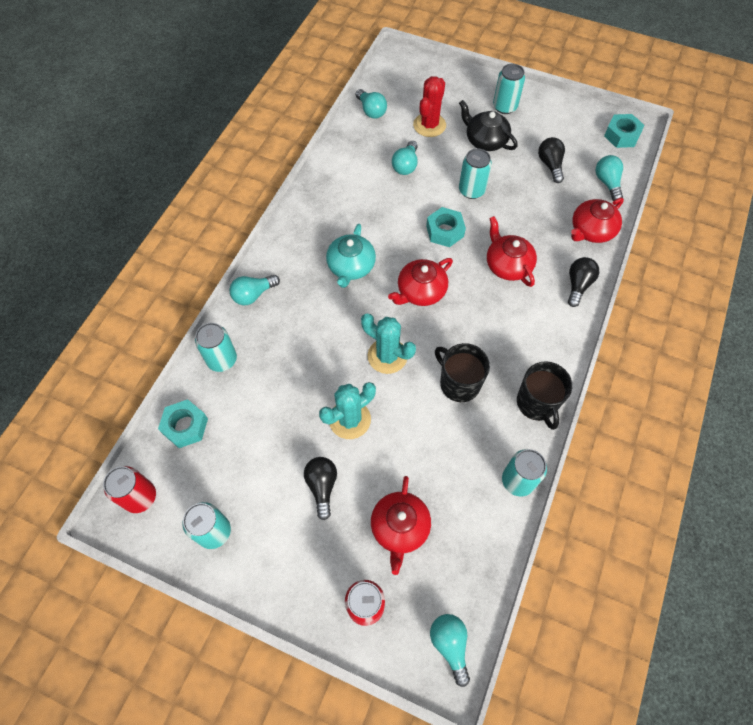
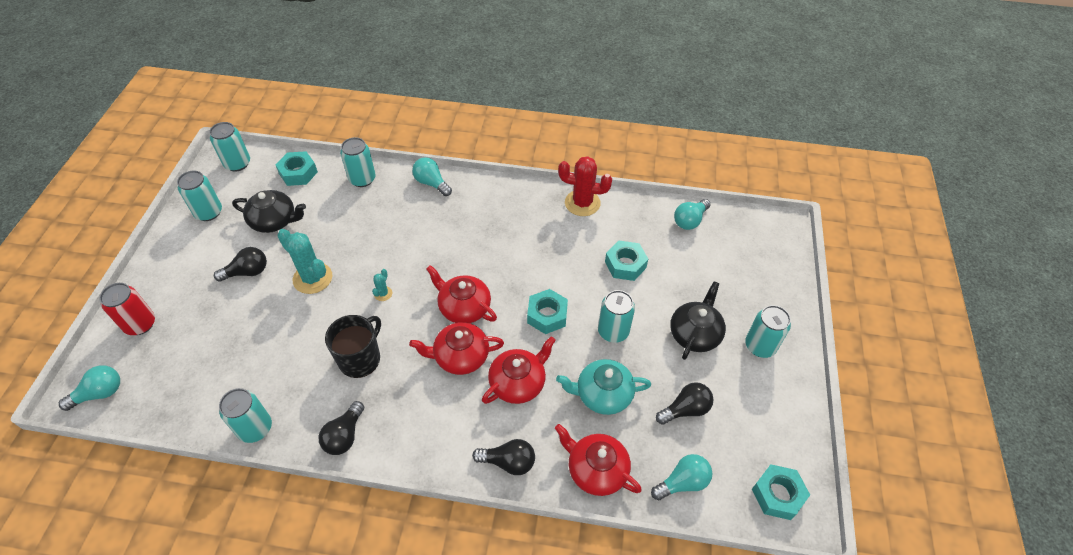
camera: 75 degrees right, 10 degrees down
red can [103,466,156,513] -> turquoise can [210,122,250,171]
turquoise teapot [326,224,376,288] -> turquoise teapot moved to [556,359,651,415]
turquoise cactus [361,313,416,374] -> turquoise cactus [372,269,392,301], size x0.46
red teapot [371,476,431,575] -> red teapot moved to [409,322,504,375]
turquoise light bulb [392,141,418,175] -> turquoise nut [605,241,648,281]
red cactus [413,76,446,137] -> red cactus moved to [558,156,612,216]
black mug [517,361,572,430] -> black light bulb [319,401,364,455]
none -> black teapot [232,190,306,233]

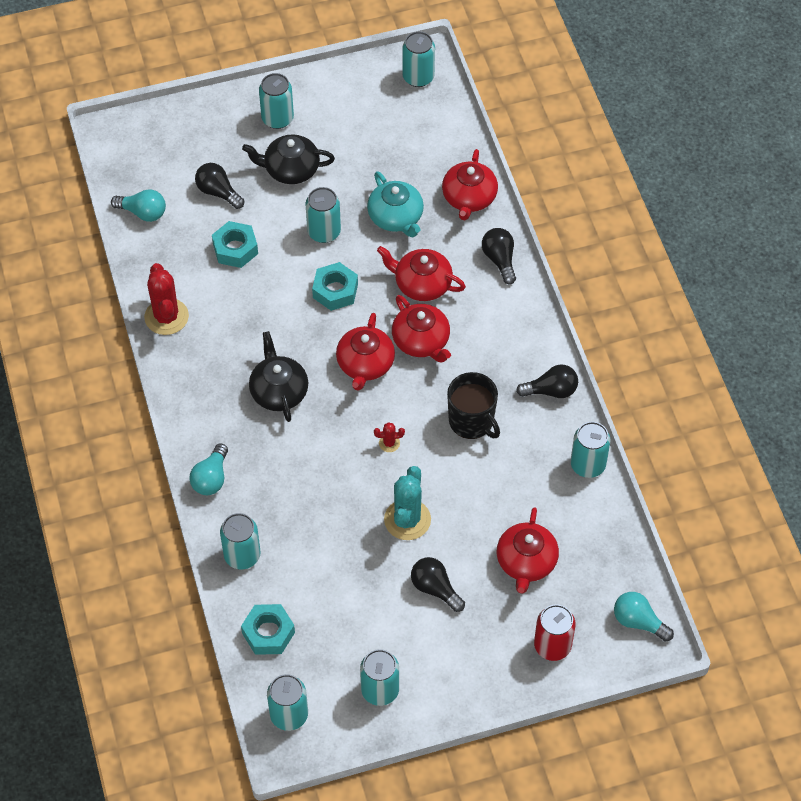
camera: 115 degrees left, 5 degrees up
black teapot [232,190,306,233] -> black teapot moved to [249,331,308,422]
black mug [325,315,381,378] -> black mug turned 135 degrees counterclockwise [447,372,500,439]
turquoise cactus [372,269,392,301] -> red cactus [374,422,405,452]
turquoise light bulb [651,454,713,501] -> none
black light bulb [656,382,713,425] -> black light bulb moved to [195,163,244,209]
turquoise nut [752,464,810,520] -> turquoise can [402,31,435,87]
none -> red teapot [496,507,559,594]

